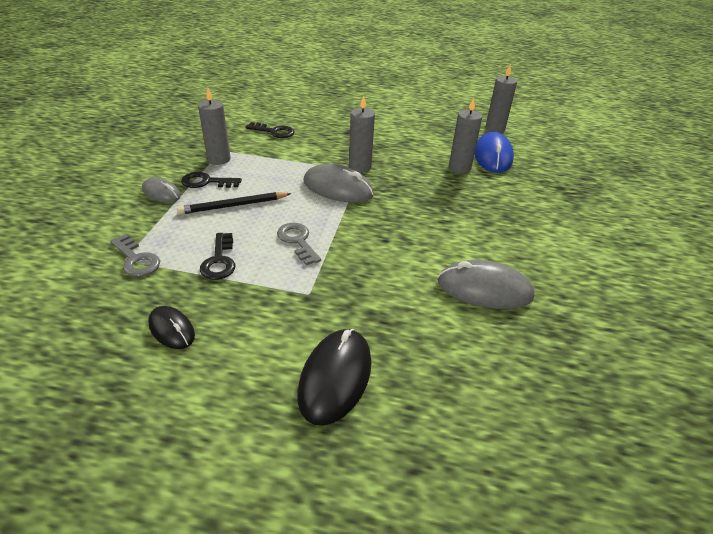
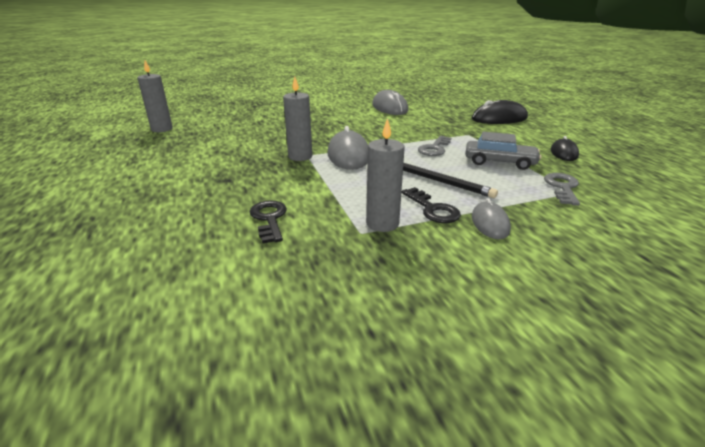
camera: 120 degrees left, 10 degrees down
black key [200,233,235,280] -> grey car [465,132,541,170]
grey candle [449,98,482,173] -> none
blue mouse [474,132,514,173] -> none

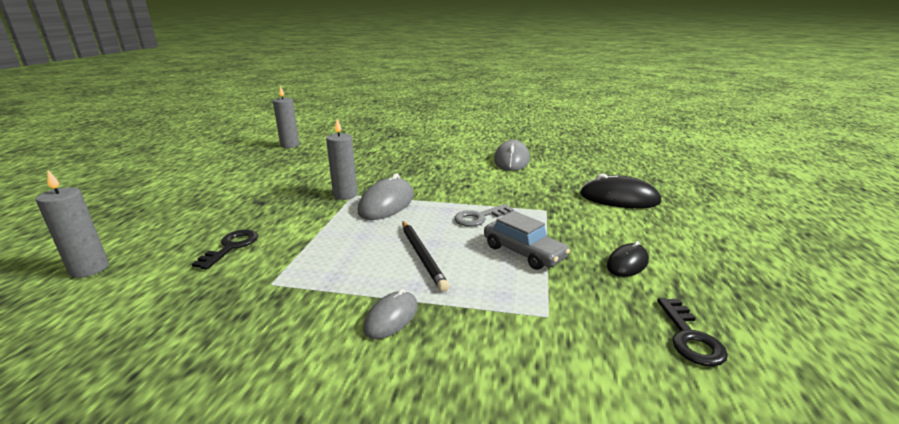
camera: 30 degrees right, 5 degrees down
grey candle [366,118,405,232] -> grey candle moved to [36,170,109,278]
black key [401,187,461,223] -> black key moved to [657,298,728,367]
grey key [544,173,580,206] -> none

